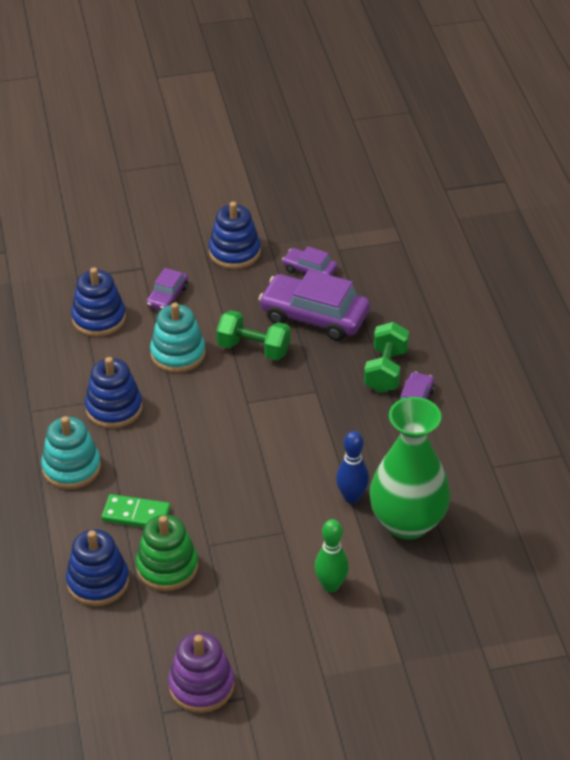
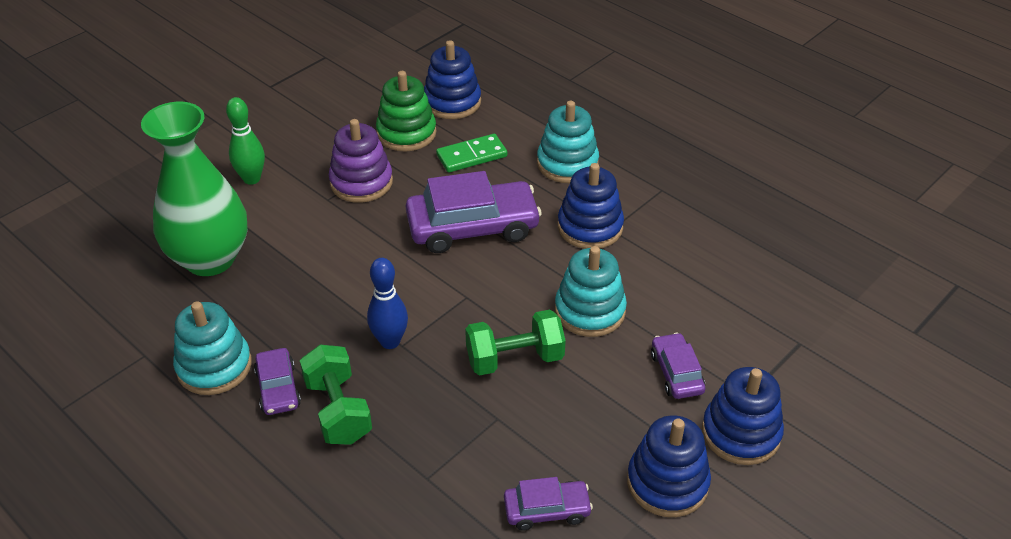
camera: 145 degrees right, 0 degrees up
blue stacking toy [71,267,126,337] -> blue stacking toy moved to [702,367,784,465]
purple stacking toy [168,632,235,713] -> purple stacking toy moved to [329,119,393,203]
purple car [259,270,370,341] -> purple car moved to [406,171,542,253]
blue bowling pin [336,431,369,504] -> blue bowling pin moved to [367,258,408,349]
none -> turquoise stacking toy [173,301,252,395]

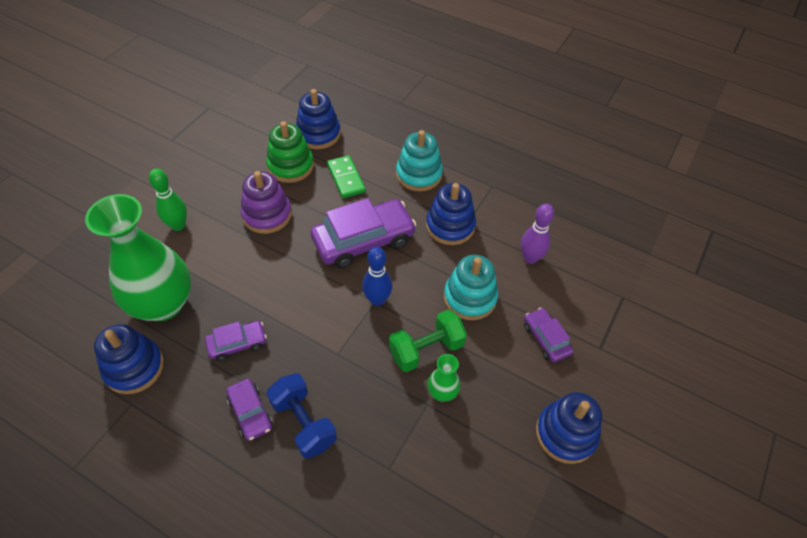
camera: 15 degrees left, 10 degrees up
turquoise stacking toy [173,301,252,395] -> none
green dumbbell [300,344,372,445] -> blue dumbbell [266,373,337,459]
blue bowling pin [367,258,408,349] -> blue bowling pin moved to [362,247,392,306]
green domino [436,134,507,172] -> green domino turned 75 degrees counterclockwise [327,155,366,198]
purple car [504,477,593,530] -> purple car moved to [205,321,267,361]
blue stacking toy [702,367,784,465] -> blue stacking toy moved to [94,324,164,394]
none -> green vase [427,354,461,402]
none -> purple bowling pin [521,204,554,264]

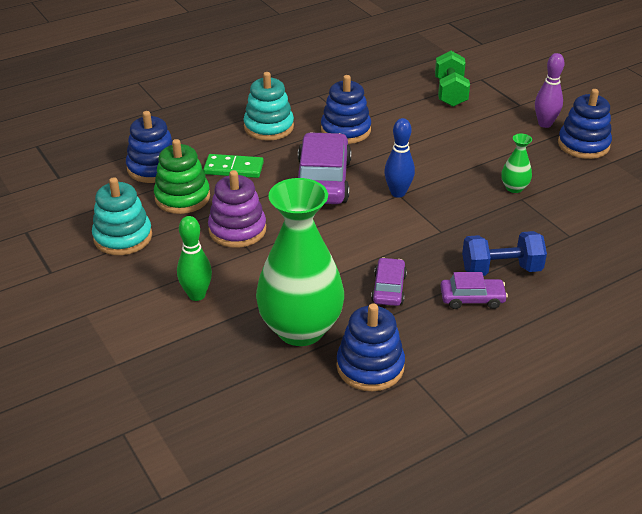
camera: 60 degrees left, 15 degrees down
green dumbbell [389,310,467,372] -> green dumbbell moved to [435,51,470,107]
turquoise stacking toy [444,255,498,320] -> turquoise stacking toy moved to [92,177,152,255]
purple bowling pin [521,204,554,264] -> purple bowling pin moved to [535,53,565,128]
purple car [524,308,573,362] -> none

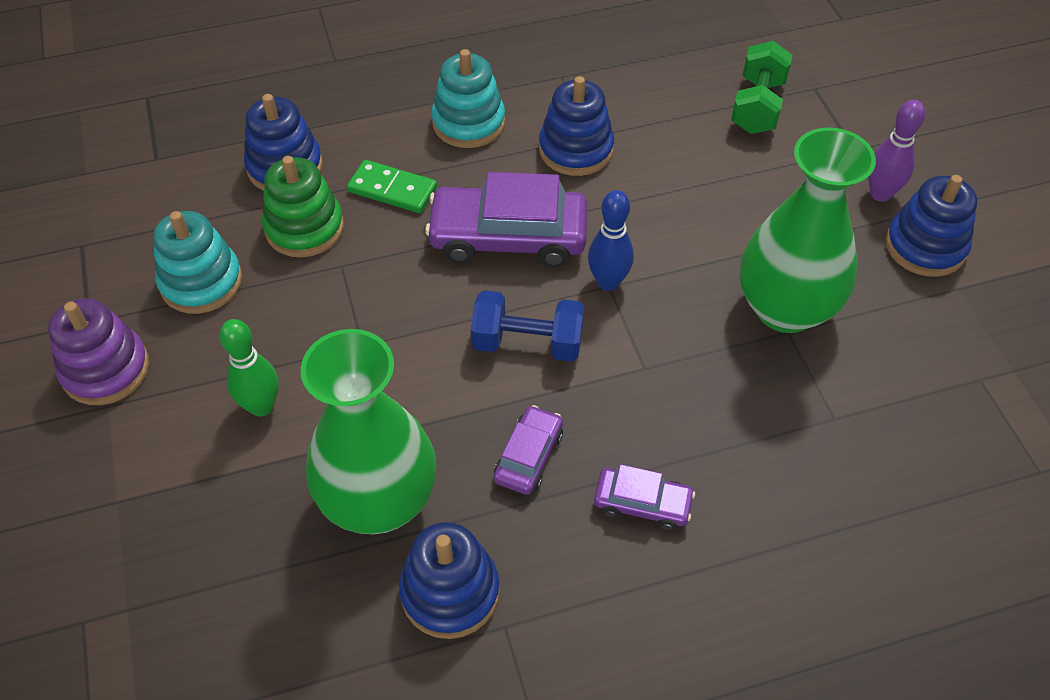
camera: 15 degrees right, 15 degrees up
purple stacking toy [208,170,266,248] -> purple stacking toy moved to [48,298,149,405]
purple car [298,132,351,204] -> purple car turned 105 degrees counterclockwise [425,172,587,267]
blue dumbbell [462,231,547,276] -> blue dumbbell moved to [471,290,584,362]
green vase [501,134,532,193] -> green vase [740,127,876,333], size x2.38

